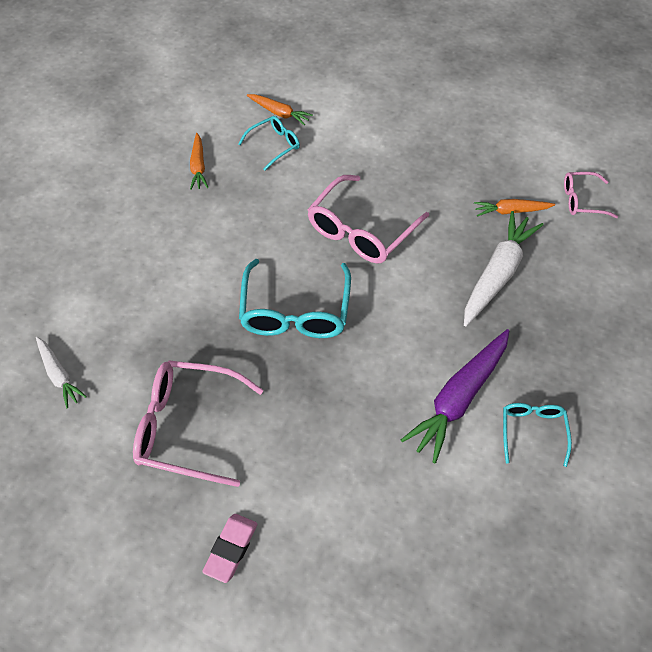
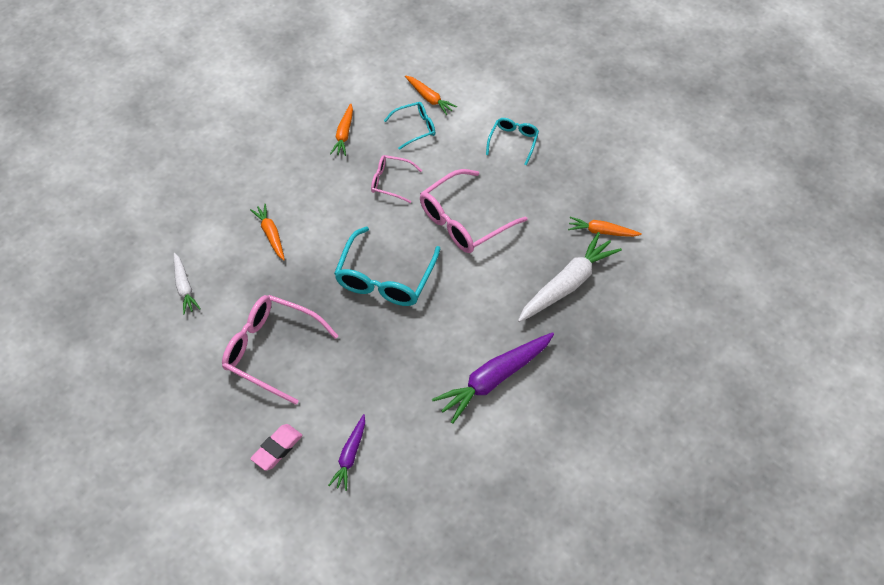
camera: 15 degrees right, 0 degrees up
turquoise glasses [503,403,572,467] -> turquoise glasses moved to [486,118,539,165]
pink glasses [564,172,618,218] -> pink glasses moved to [371,155,422,203]
none -> orange carrot [250,204,285,260]
none -> purple carrot [328,414,365,491]

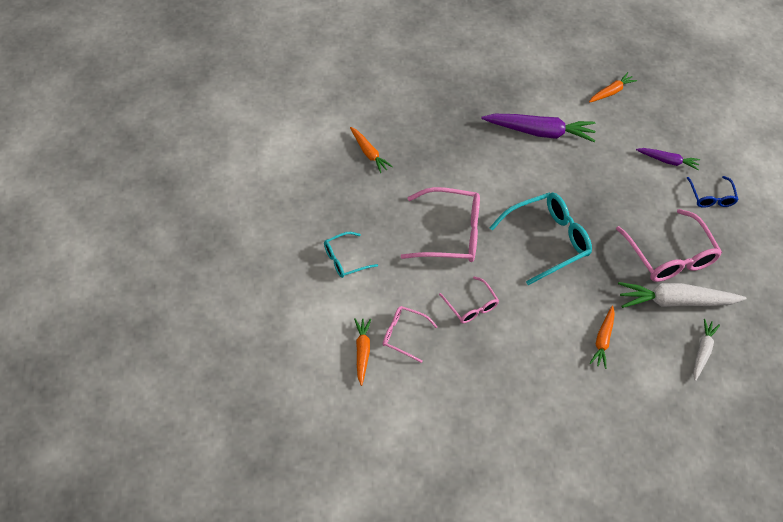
camera: 140 degrees left, 0 degrees up
pink eraser [250,424,302,471] -> blue glasses [687,176,738,208]
purple carrot [328,414,365,491] -> purple carrot turned 45 degrees clockwise [636,148,700,170]
orange carrot [330,103,353,156] -> orange carrot moved to [589,72,637,103]
turquoise glasses [384,102,435,150] -> pink glasses [383,306,438,363]
white carrot [518,232,622,322] -> white carrot moved to [618,282,747,308]

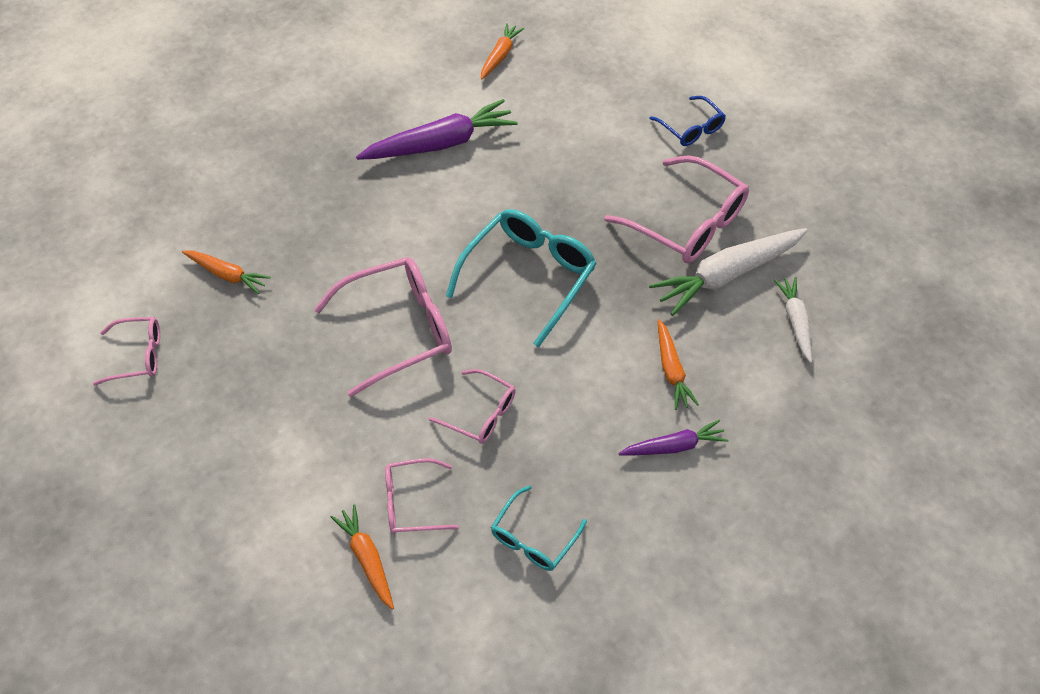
camera: 25 degrees left, 0 degrees up
turquoise glasses [324,232,378,278] -> turquoise glasses moved to [491,485,587,571]
purple carrot [636,148,700,170] -> purple carrot moved to [618,419,728,456]
none -> pink glasses [93,317,160,386]

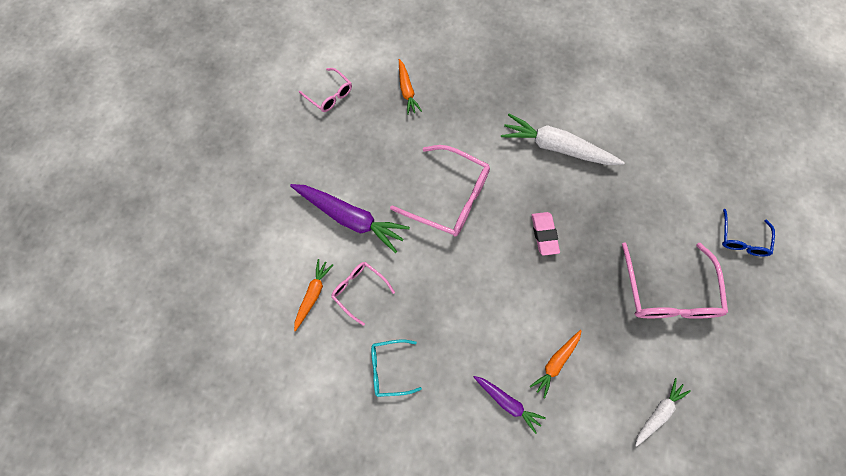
camera: 50 degrees right, 15 degrees up
purple carrot [356,99,518,160] -> purple carrot moved to [290,184,410,253]
pink glasses [429,369,516,444] -> none
turquoise glasses [446,209,597,347] -> pink eraser [532,212,560,256]
orange carrot [481,23,524,80] -> none
white carrot [649,228,808,316] -> white carrot moved to [501,114,625,165]

